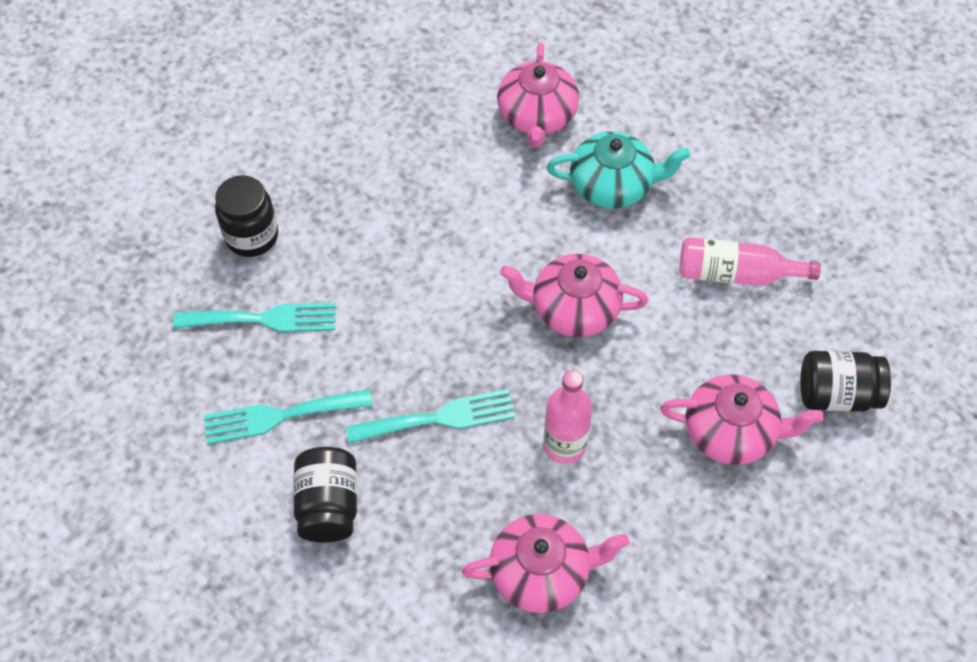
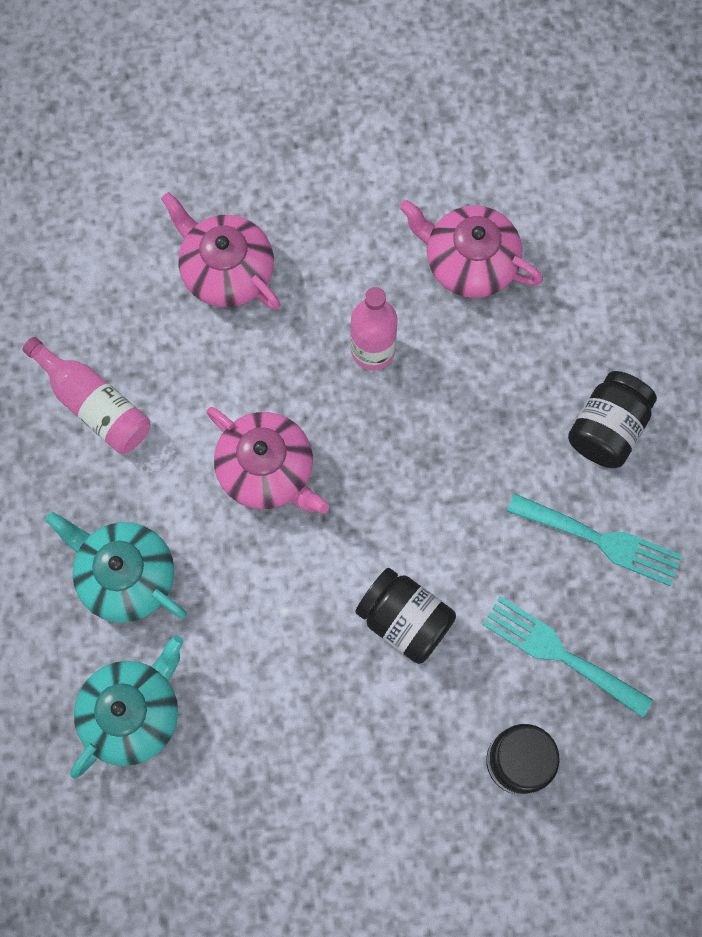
camera: 145 degrees left, 15 degrees up
turquoise fork [346,389,515,444] -> none
pink teapot [497,43,579,147] -> turquoise teapot [70,635,184,778]
black jar [800,351,891,412] -> black jar moved to [355,568,456,664]

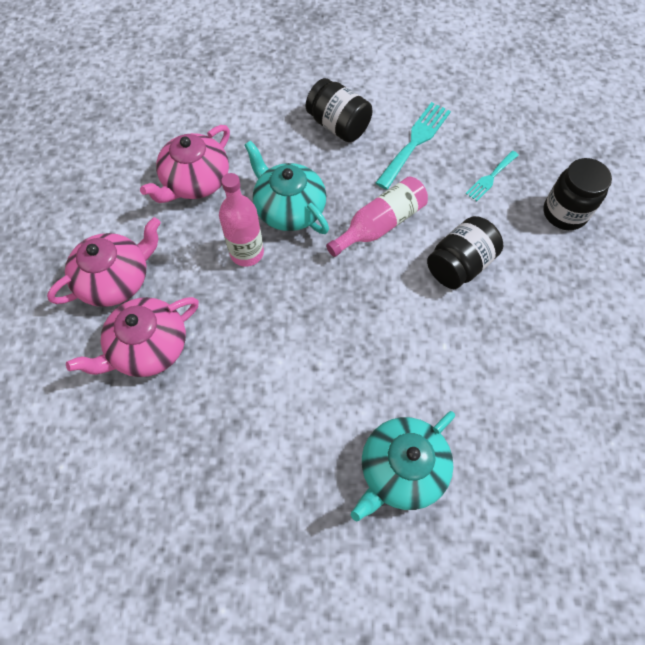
camera: 80 degrees left, 10 degrees down
pink bottle [22,337,150,454] -> pink bottle moved to [326,176,428,257]
turquoise teapot [70,635,184,778] -> turquoise teapot moved to [244,141,329,234]
pink teapot [206,407,329,514] -> pink teapot moved to [47,217,161,307]
turquoise fork [482,596,653,718] -> turquoise fork [466,151,519,201], size x0.59

